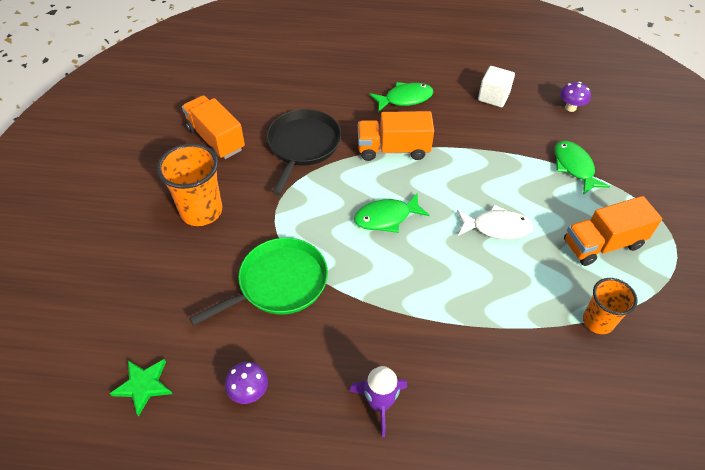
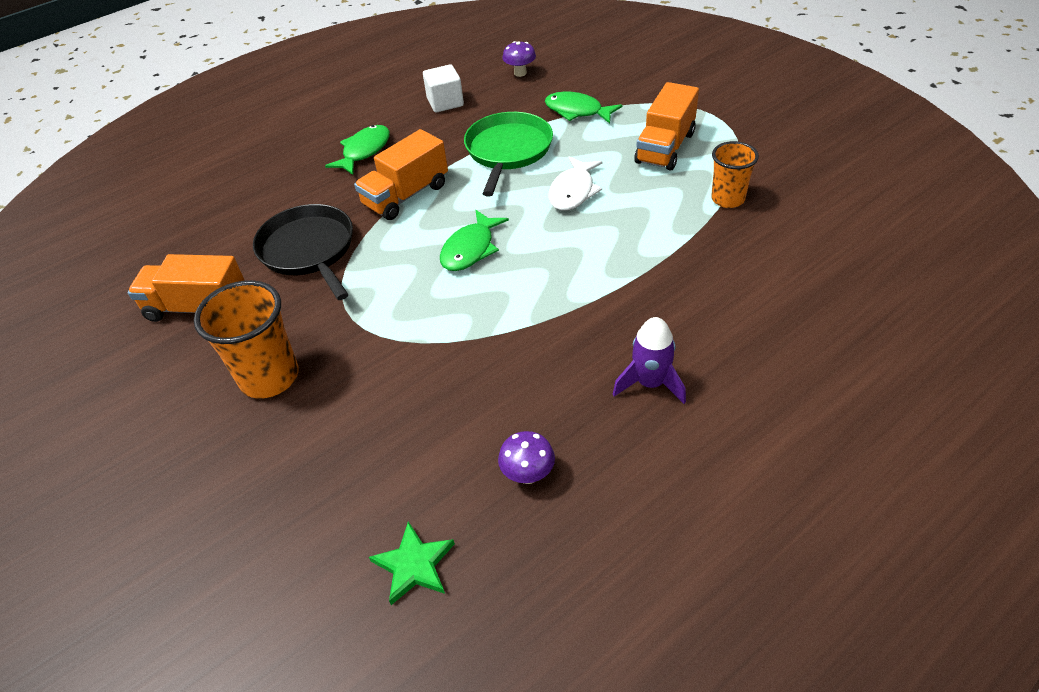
camera: 40 degrees left, 5 degrees down
green pan [189,238,328,326] -> green pan moved to [464,112,553,197]
white fish [457,205,533,239] -> white fish turned 150 degrees clockwise [548,156,602,211]

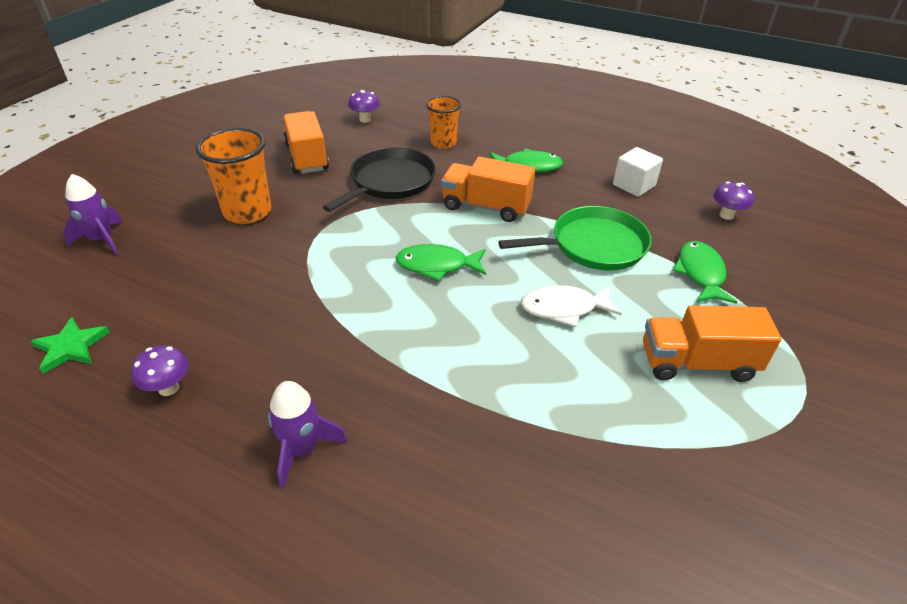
camera: 60 degrees right, 5 degrees down
orange cup [711,141,759,208] -> orange cup moved to [426,96,462,149]
none -> purple rocket [63,174,123,254]
none -> purple mushroom [348,90,380,123]

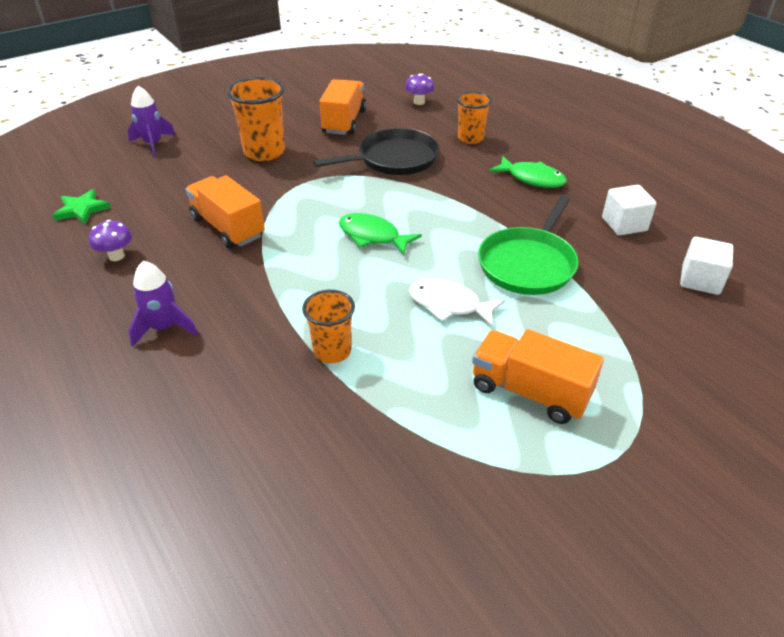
camera: 30 degrees right, 0 degrees up
orange truck [441,157,535,222] -> orange truck moved to [186,176,265,248]
green pan [498,206,652,270] -> green pan turned 105 degrees clockwise [478,196,579,295]
green fish [673,241,738,304] -> none
purple mushroom [713,182,754,220] -> white cube [680,237,733,295]
none -> orange cup [302,290,355,363]

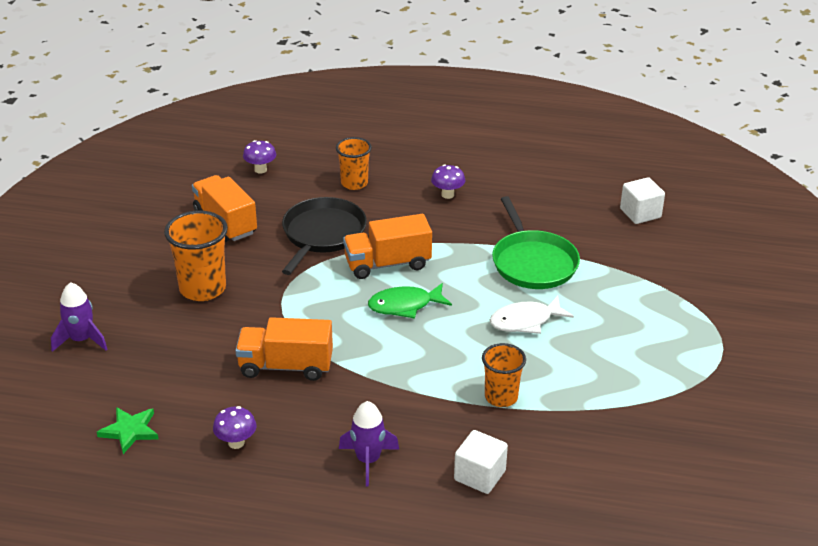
camera: 45 degrees left, 5 degrees down
orange truck [472,329,604,424] -> orange truck moved to [343,214,432,279]
green fish [489,156,567,188] -> purple mushroom [431,164,465,199]
white cube [602,185,656,236] -> white cube moved to [454,430,508,494]

